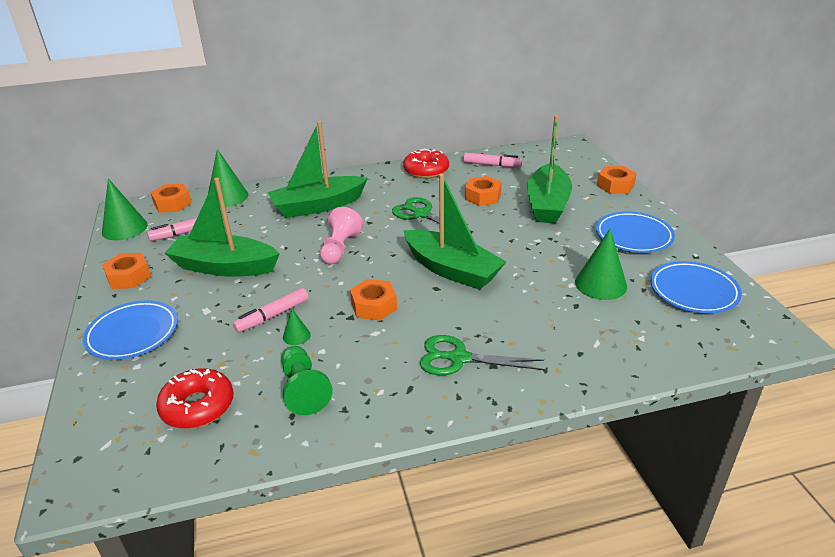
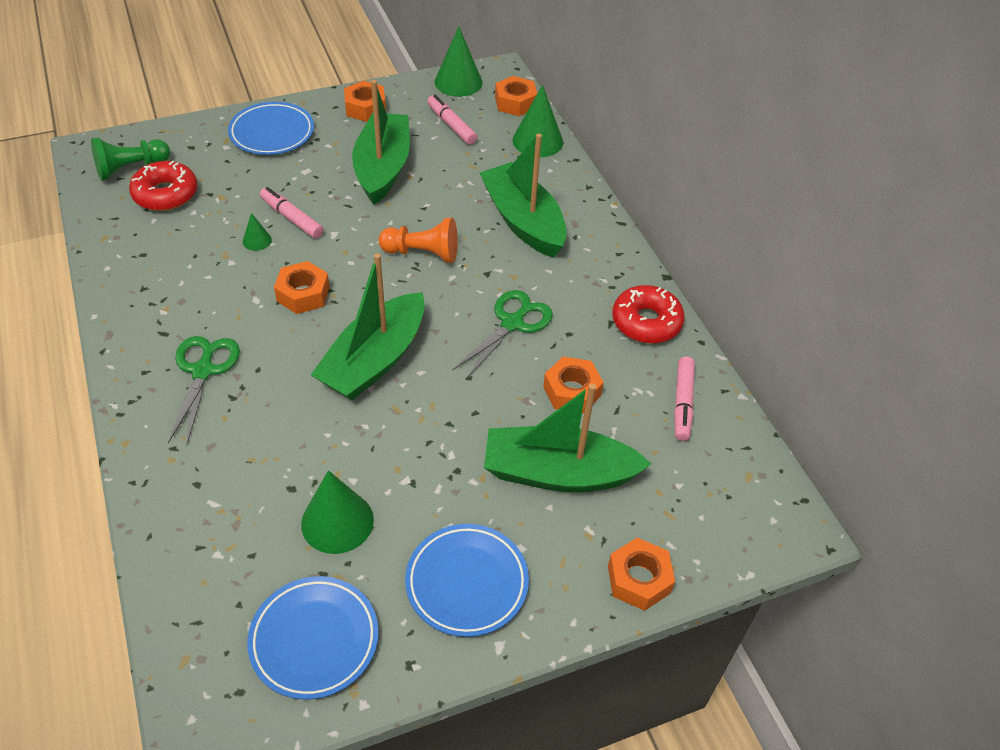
camera: 80 degrees right, 15 degrees up
green pawn [281,346,333,415] -> green pawn moved to [91,137,170,181]
pink pawn [320,207,363,265] -> orange pawn [378,218,458,263]

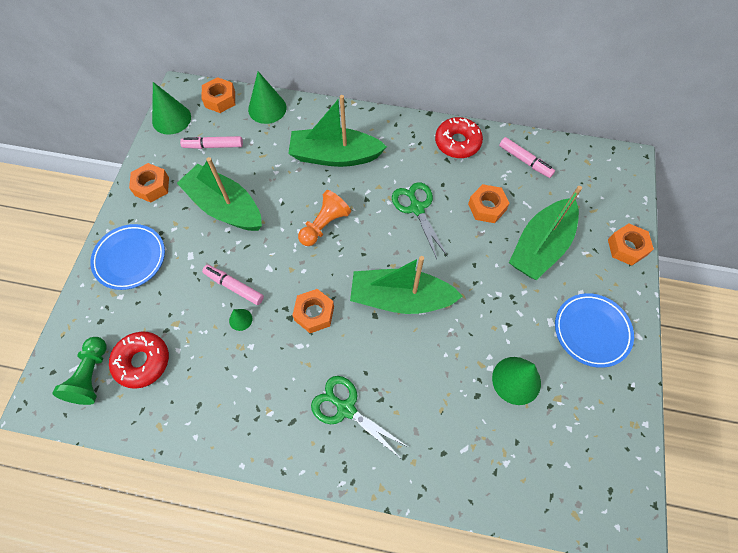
camera: 55 degrees left, 15 degrees up
blue plate [247,576,379,700] -> none
pink marker [260,187,324,239] -> pink marker turned 45 degrees clockwise [202,265,264,305]
green boat [311,253,425,400] -> green boat turned 120 degrees clockwise [350,256,463,314]

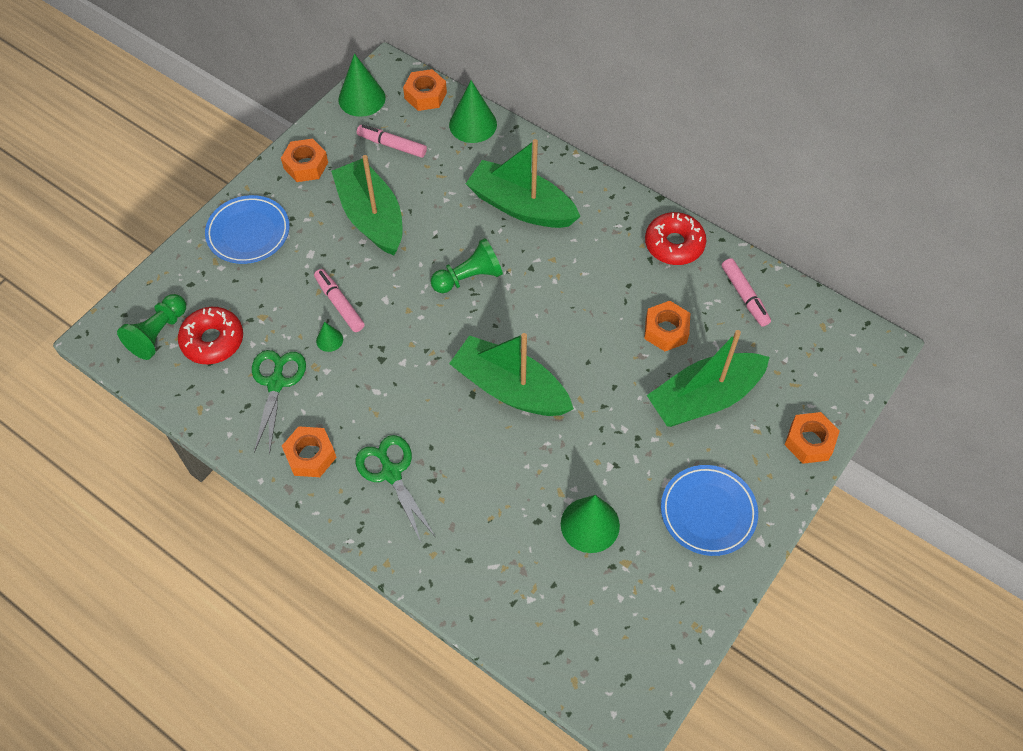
camera: 25 degrees right, 5 degrees down
orange nut [292,289,334,333] -> orange nut moved to [282,426,337,477]
orange pawn [298,190,351,246] -> green pawn [431,238,503,293]
green scissors [392,182,448,259] -> green scissors moved to [252,350,306,455]

